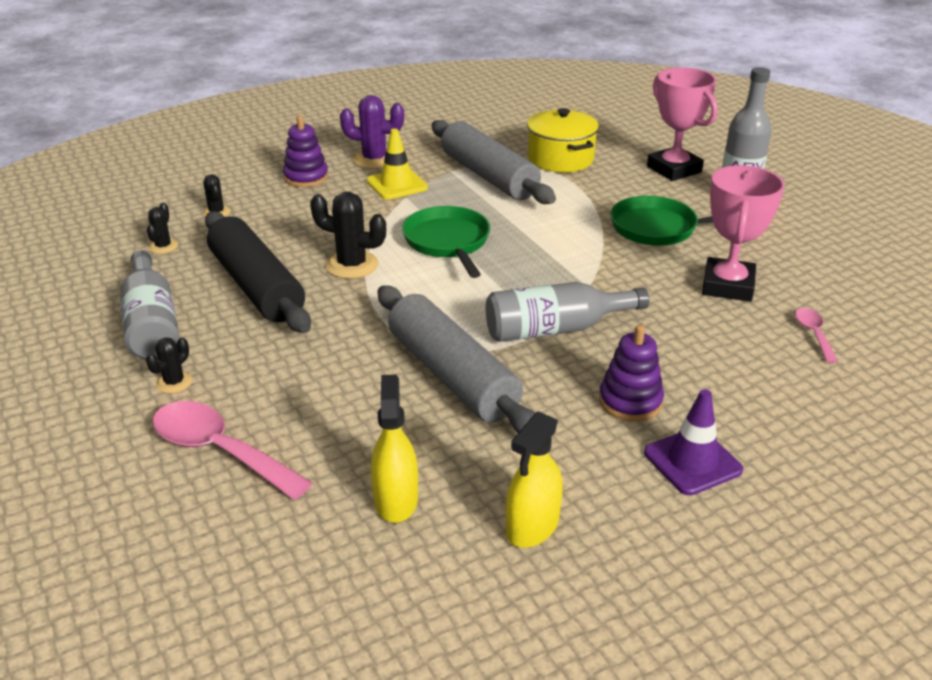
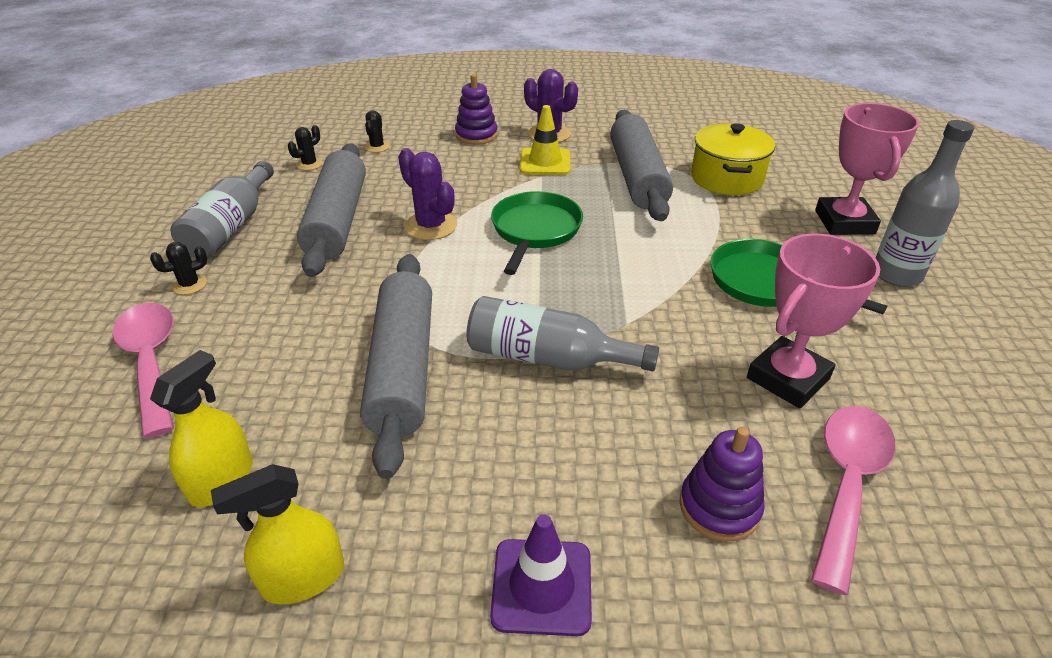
camera: 30 degrees right, 5 degrees up
black rolling pin [205,211,311,333] -> grey rolling pin [297,143,366,277]
black cactus [310,192,386,279] -> purple cactus [398,148,457,240]
purple stacking toy [599,325,664,422] -> purple stacking toy moved to [679,427,765,541]
pink spoon [795,308,838,363] -> pink spoon [811,406,896,595], size x1.96

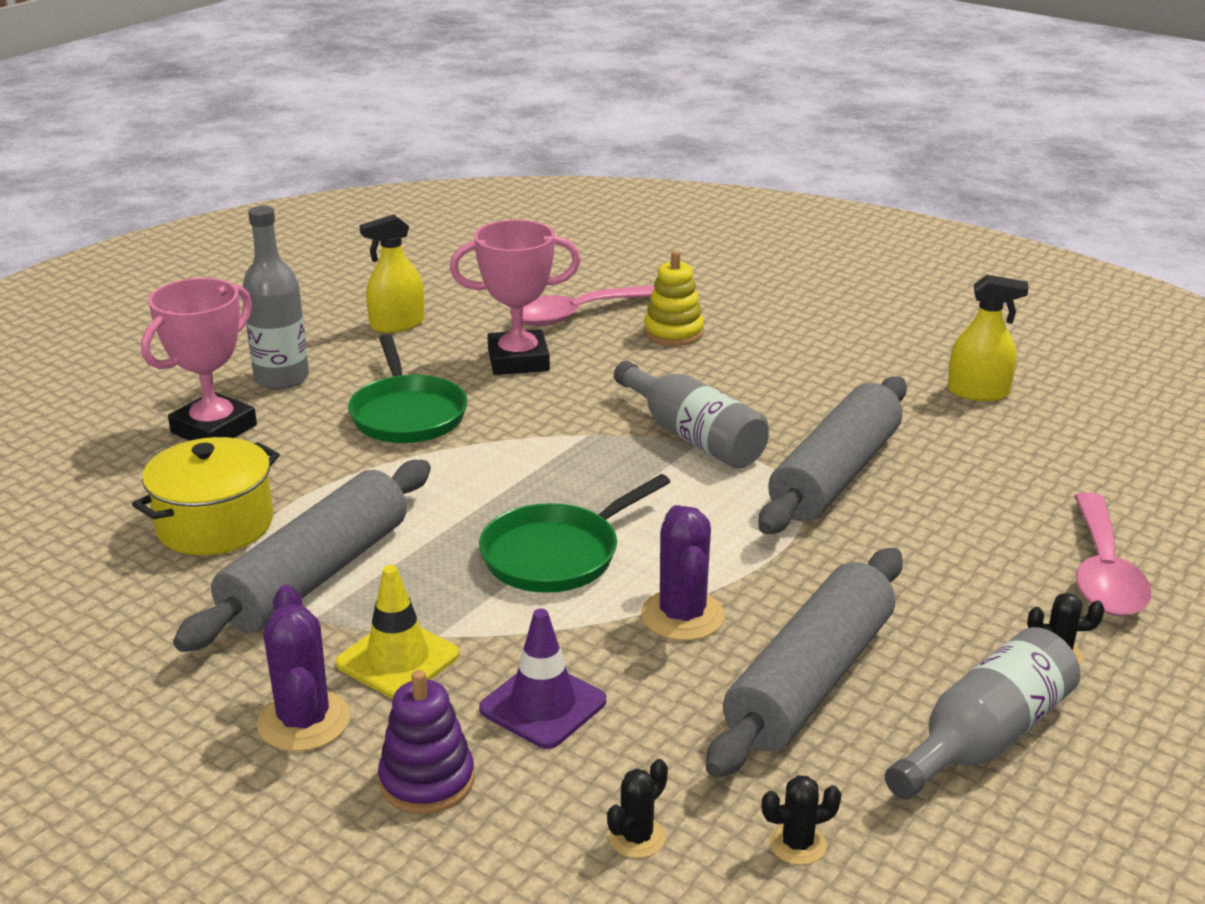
camera: 145 degrees left, 10 degrees down
yellow spray bottle [150,350,253,507] -> yellow spray bottle moved to [359,215,424,333]
purple traffic cone [490,514,592,636] -> purple traffic cone moved to [479,609,606,749]
purple stacking toy [679,427,765,541] -> yellow stacking toy [644,251,704,346]

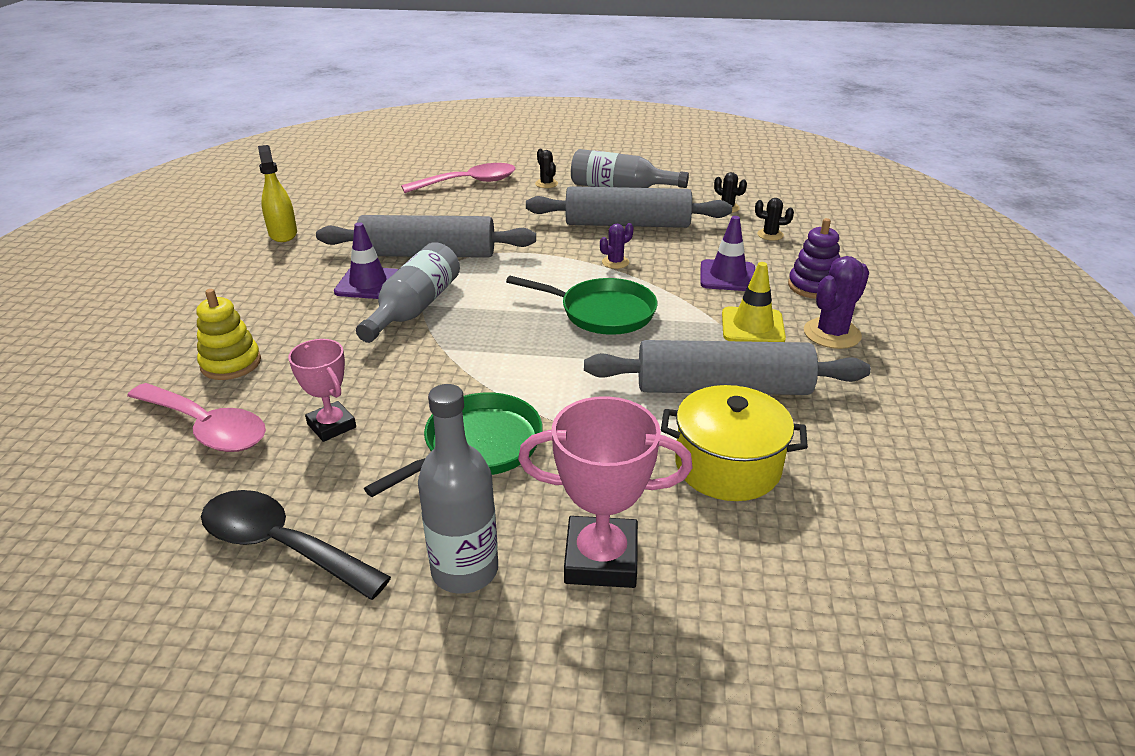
camera: 120 degrees left, 5 degrees up
yellow spray bottle [359,215,424,333] -> black spoon [201,490,391,600]
pink trophy [450,220,581,375] -> pink trophy [288,339,356,442], size x0.63
purple cactus [641,505,725,641] -> purple cactus [600,223,633,269], size x0.56
none -> purple traffic cone [334,222,398,299]

